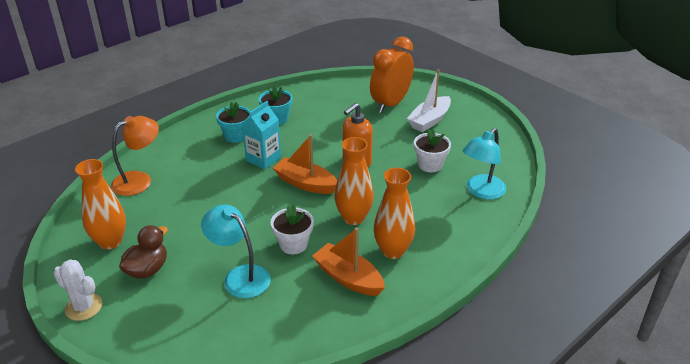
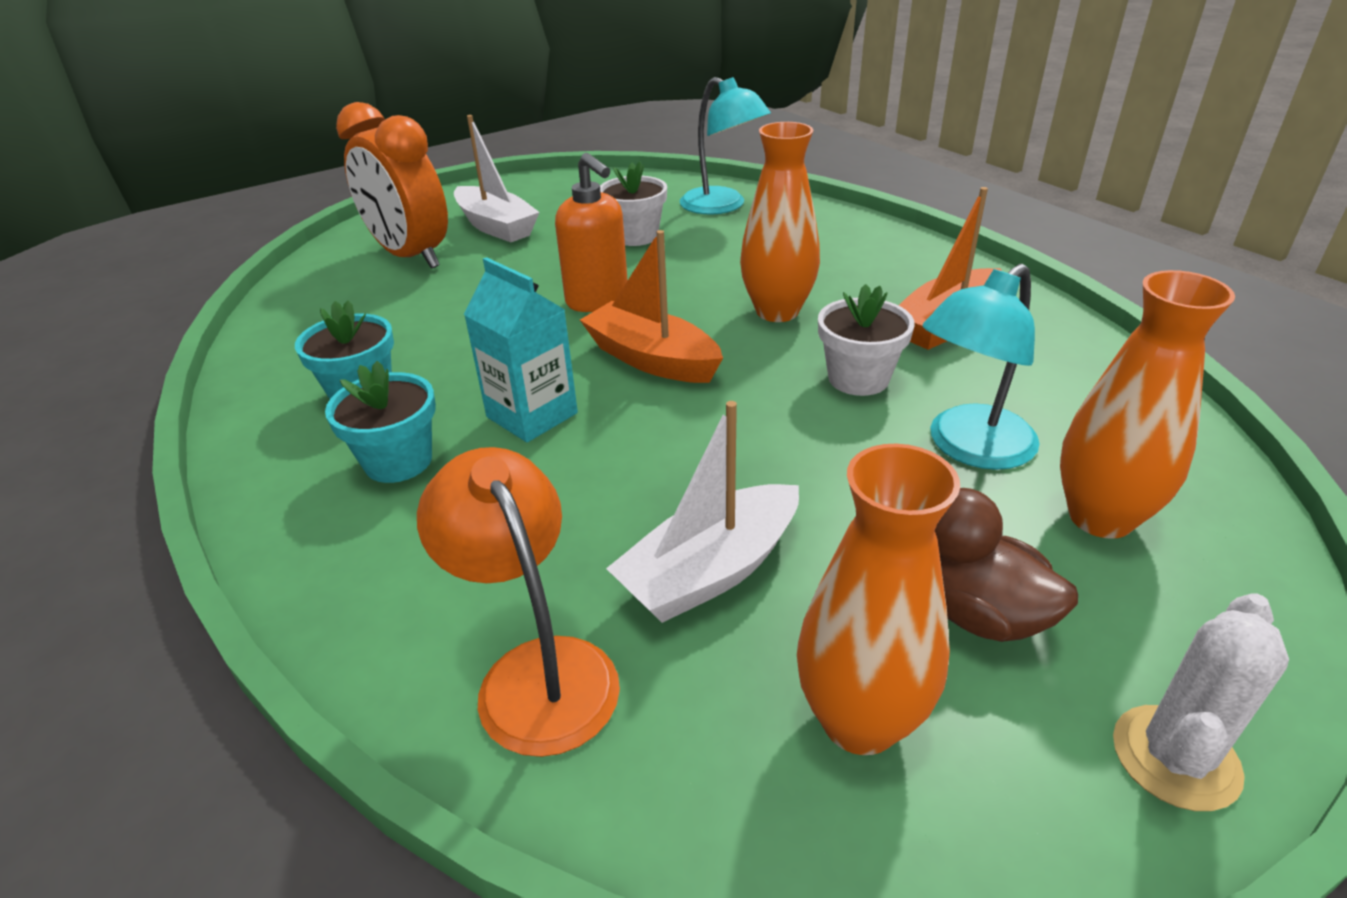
camera: 80 degrees left, 0 degrees up
orange boat [273,134,337,194] -> orange boat turned 90 degrees clockwise [580,230,723,383]
orange vase [374,168,415,259] -> orange vase moved to [1060,270,1235,539]
none -> white boat [606,401,799,623]

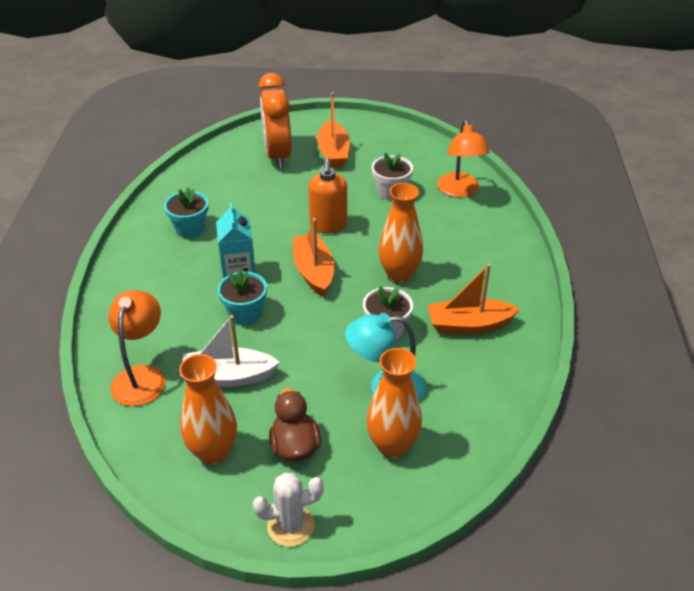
camera: 35 degrees right, 5 degrees up
turquoise flower pot [325,361,436,483] -> turquoise flower pot moved to [217,270,267,325]
white boat [454,115,540,242] -> orange boat [317,92,350,168]
turquoise lamp [680,77,771,215] -> orange lamp [437,120,489,197]

